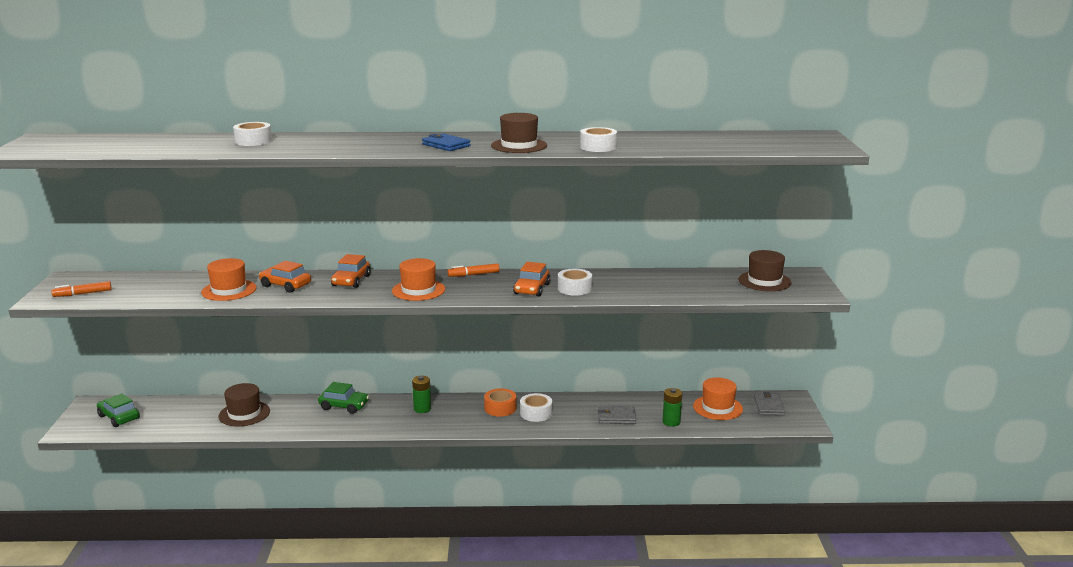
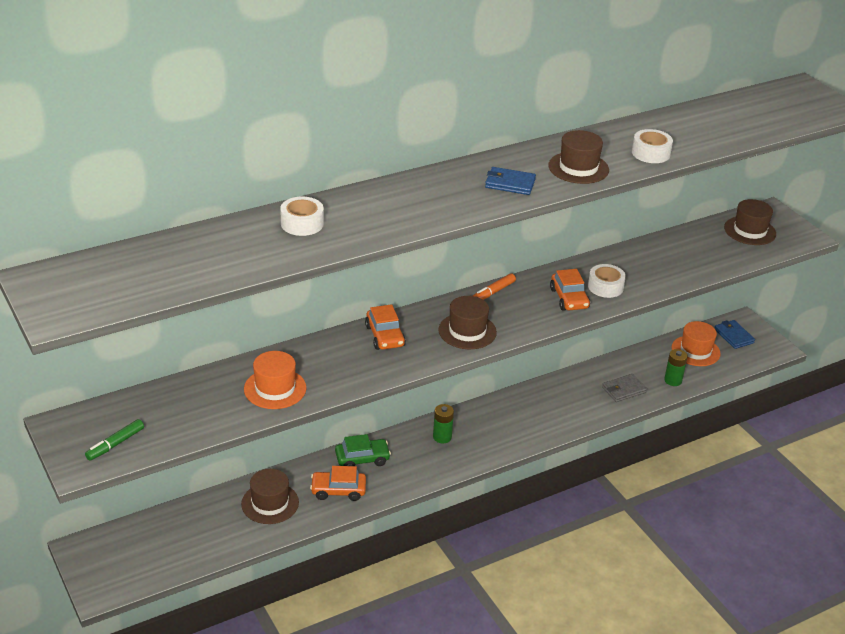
camera: 30 degrees left, 15 degrees up
orange marker [51,281,112,297] -> green marker [85,419,144,461]
green car [97,393,140,427] -> none
orange car [259,261,311,293] -> orange car moved to [310,466,366,501]
orange hat [392,258,445,301] -> brown hat [438,296,497,349]
orange tape [484,388,516,417] -> none
white tape [520,393,552,422] -> none
grey wallet [754,392,785,416] -> blue wallet [715,320,755,349]

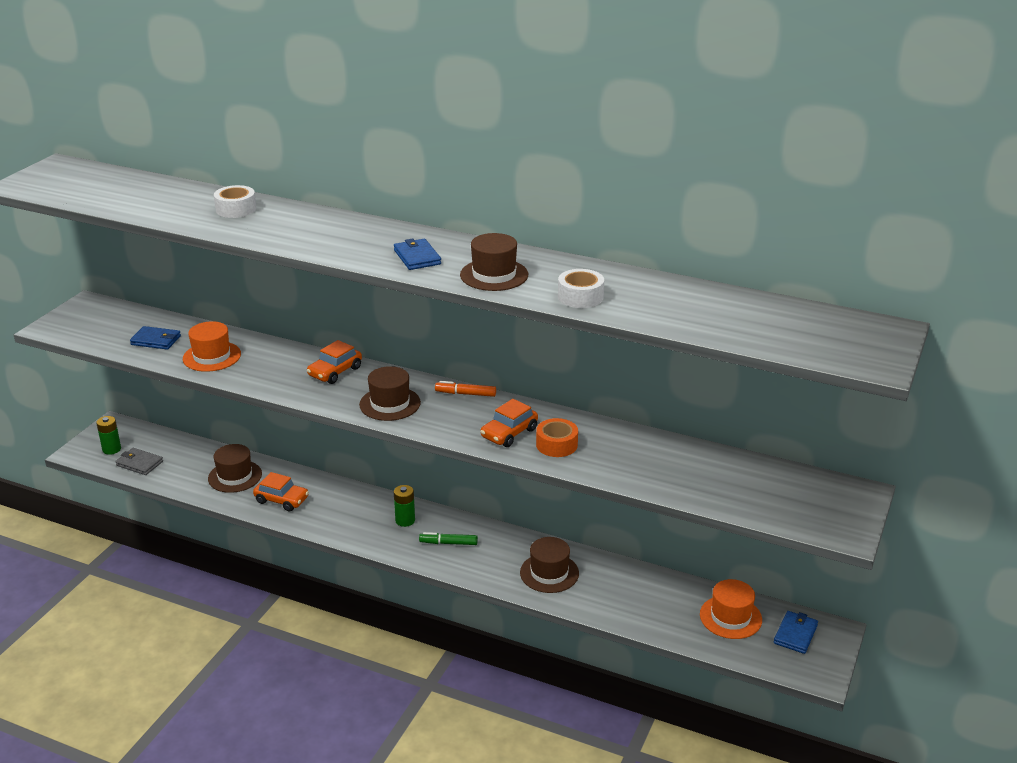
camera: 55 degrees right, 5 degrees down
green marker [85,419,144,461] -> green marker moved to [419,532,478,545]
orange car [310,466,366,501] -> orange car turned 150 degrees clockwise [253,472,309,512]
green car [335,434,391,466] -> none
white tape [588,264,626,298] -> orange tape [536,418,578,457]
grey wallet [602,374,647,402] -> grey wallet moved to [115,448,163,475]
green battery [664,349,688,386] -> green battery moved to [96,416,121,455]
brown hat [724,199,776,245] -> brown hat moved to [520,537,579,593]
none -> blue wallet [130,326,181,350]

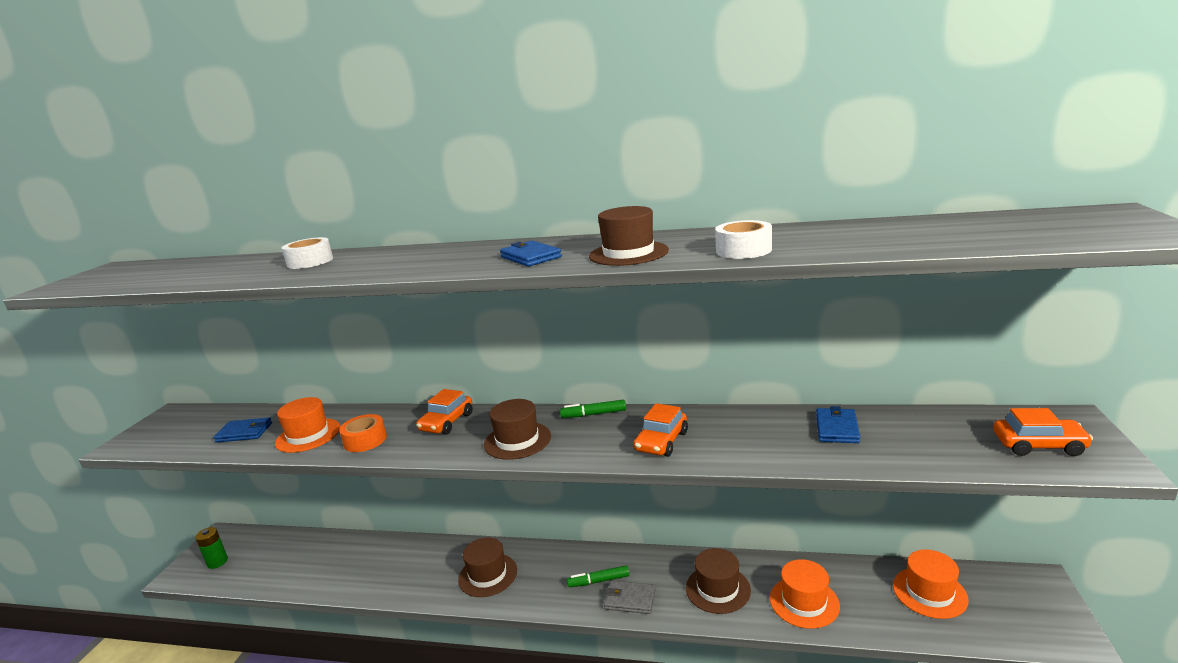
camera: 10 degrees left, 10 degrees down
grey wallet [115,448,163,475] -> grey wallet moved to [604,581,656,614]
brown hat [208,444,262,493] -> brown hat moved to [458,537,517,597]
orange car [253,472,309,512] -> orange car moved to [993,408,1093,456]
green battery [394,485,415,527] -> none
orange marker [435,381,496,397] -> green marker [560,399,626,418]
orange tape [536,418,578,457] -> orange tape moved to [339,414,387,452]
blue wallet [774,611,818,654] -> blue wallet moved to [816,406,860,443]
none -> orange hat [770,559,840,629]

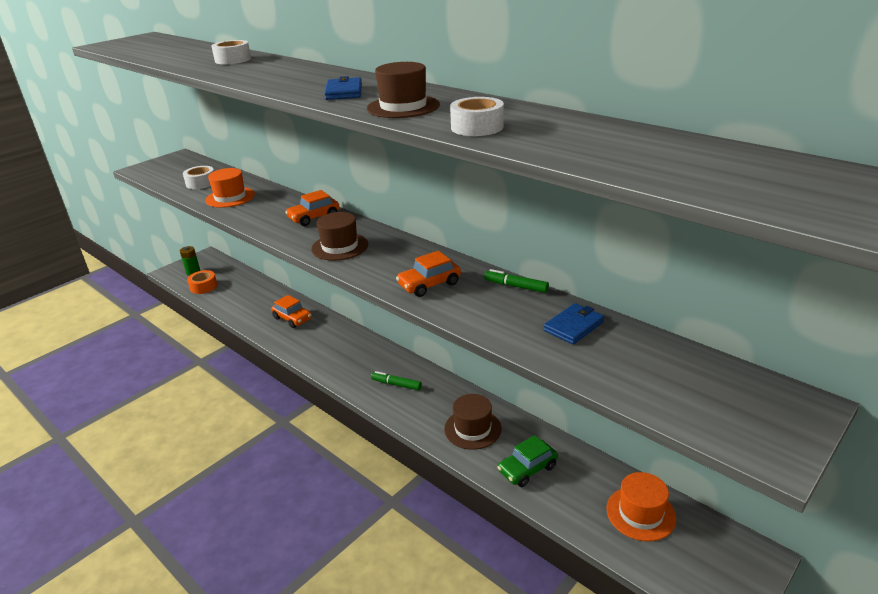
camera: 30 degrees right, 10 degrees up
blue wallet [214,417,272,443] -> white tape [183,166,214,189]
orange tape [339,414,387,452] -> orange tape moved to [187,270,217,294]
brown hat [458,537,517,597] -> none
green marker [560,399,626,418] -> green marker moved to [484,269,549,293]
grey wallet [604,581,656,614] -> none
orange hat [770,559,840,629] -> green car [497,435,558,487]
orange car [993,408,1093,456] -> orange car moved to [271,295,312,328]

